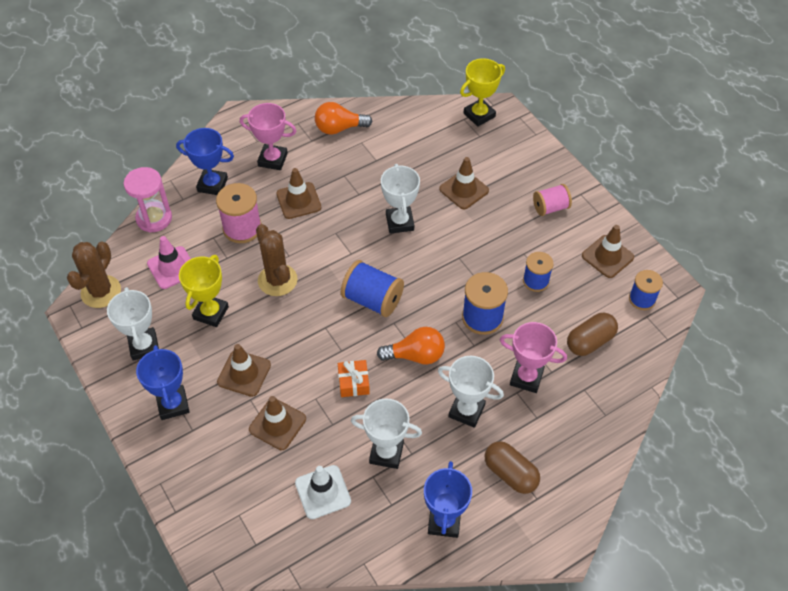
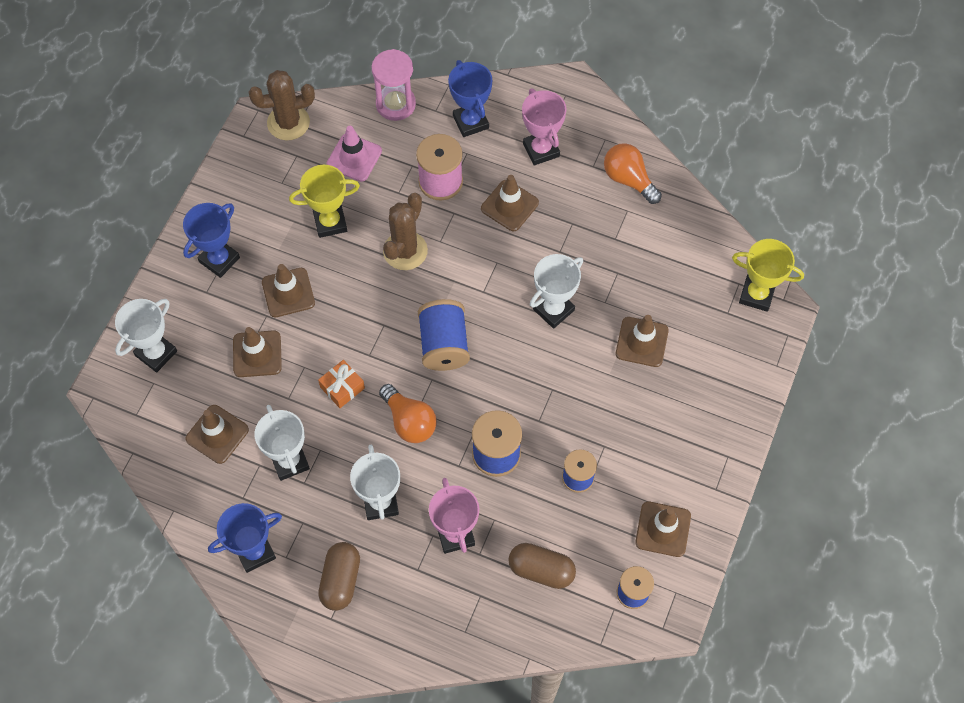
camera: 55 degrees right, 10 degrees up
white trophy [107,287,159,361] -> white trophy moved to [115,299,177,373]
white traffic cone [295,465,351,519] -> brown traffic cone [185,405,249,464]
pink spool [533,184,572,216] -> none

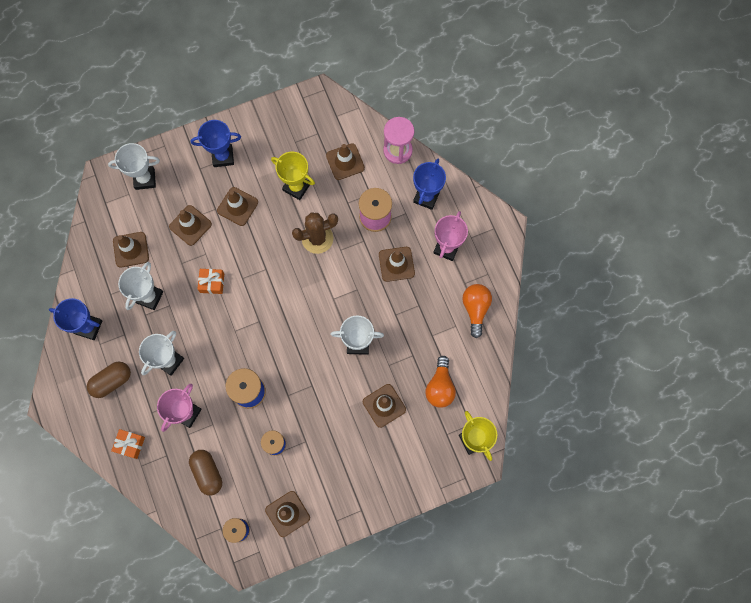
camera: 45 degrees right, 10 degrees up
brown cactus [249,70,315,141] -> none
pink traffic cone [326,126,382,182] -> brown traffic cone [326,143,365,180]
orange light bulb [379,384,437,443] -> orange light bulb moved to [425,356,456,408]
blue spool [418,299,470,371] -> none
none -> orange gift [111,429,145,459]

